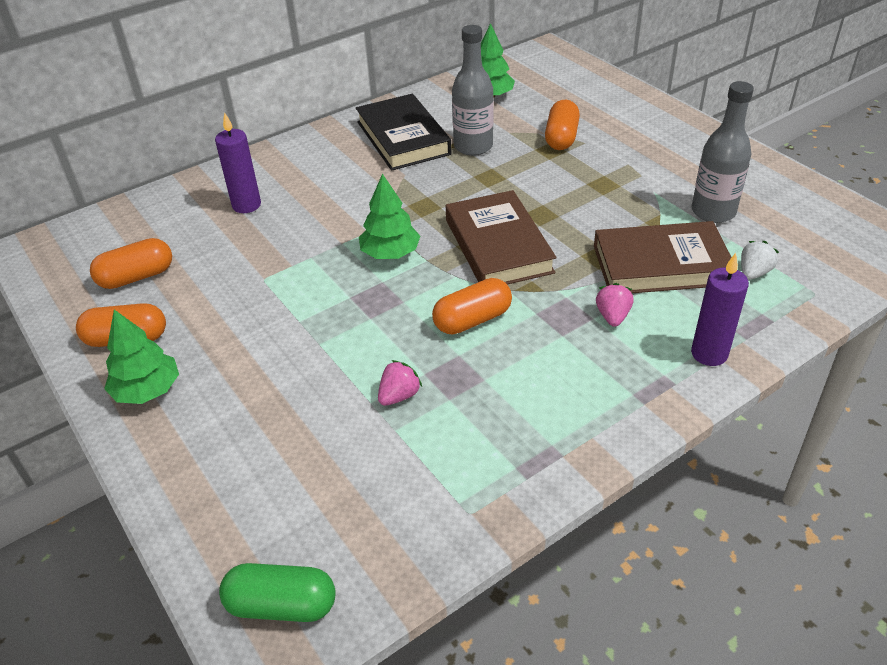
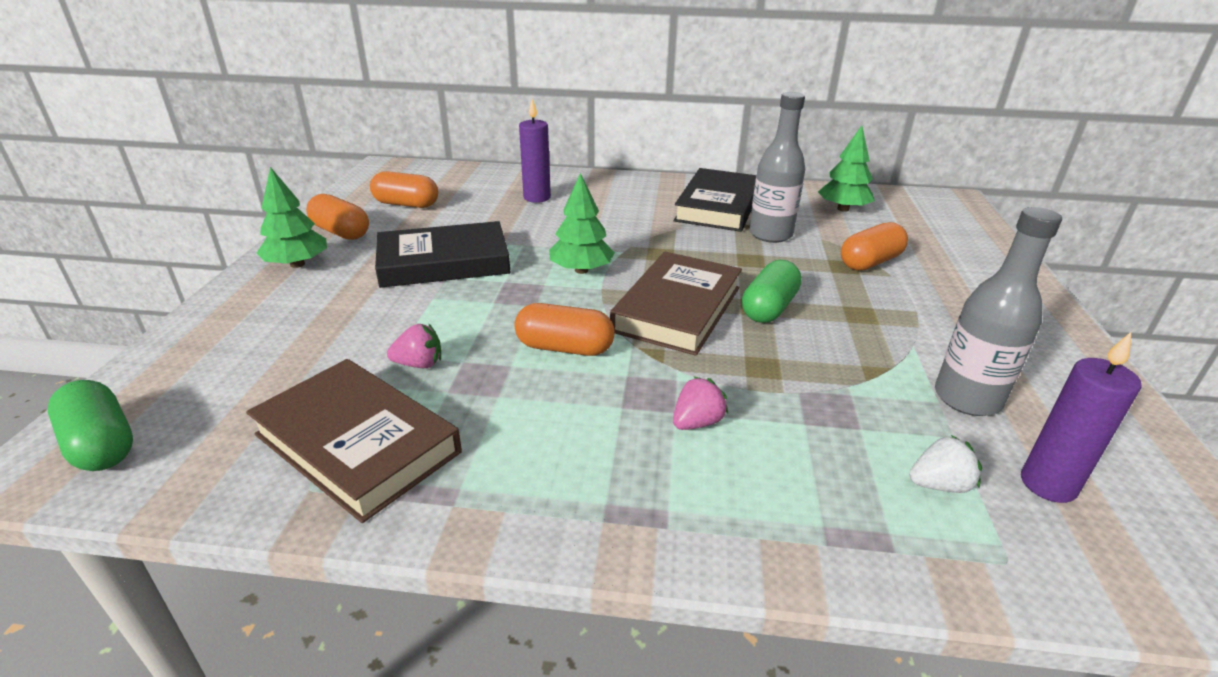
camera: 40 degrees right, 10 degrees down
brown book [594,221,732,293] -> brown book moved to [246,359,462,523]
purple candle [691,253,749,366] -> purple candle moved to [1021,332,1142,503]
none -> black book [375,221,511,288]
none -> green capsule [742,260,802,323]

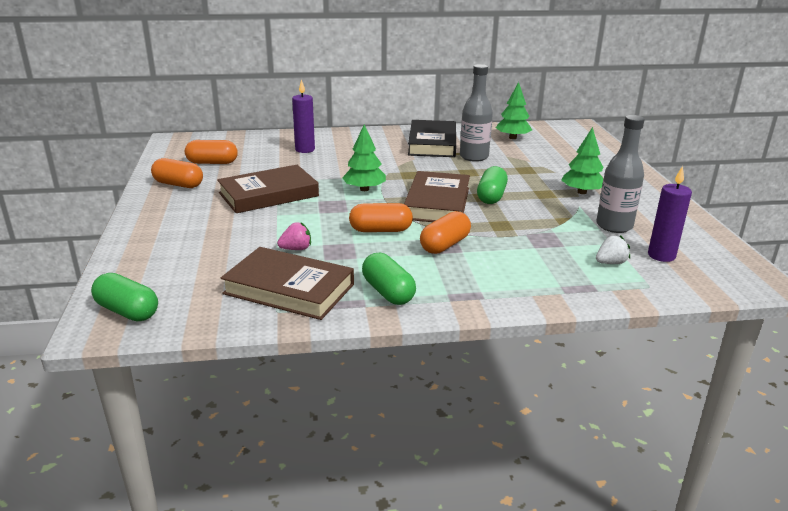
camera: 15 degrees left, 5 degrees down
green tree [257,167,327,268] -> green tree moved to [561,127,604,194]
black book [375,221,511,288] -> brown book [217,165,319,213]
pink strawberry [673,376,728,430] -> none
orange capsule [841,222,908,271] -> orange capsule moved to [420,211,471,254]
none -> green capsule [362,253,416,305]

